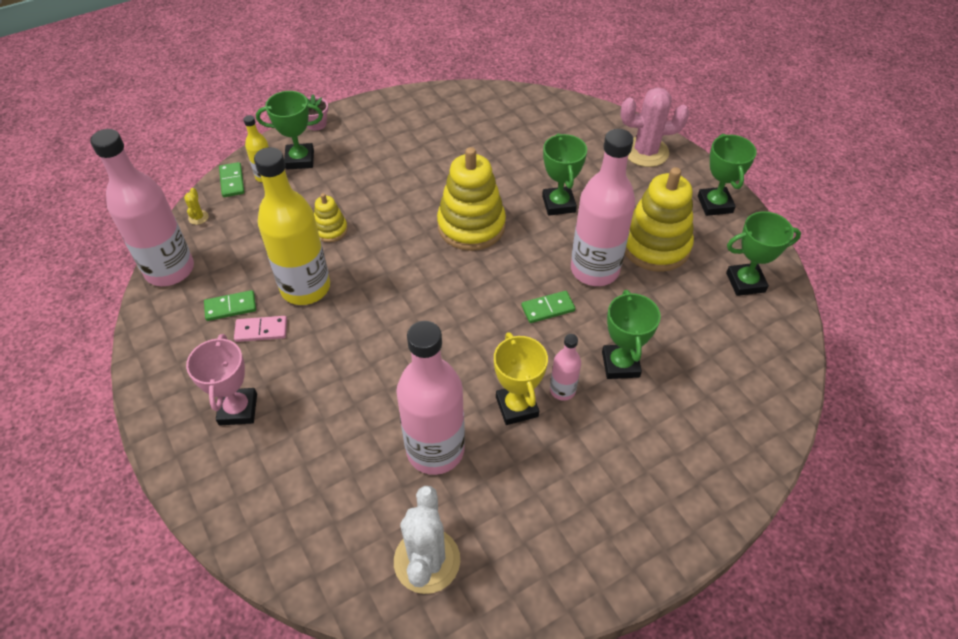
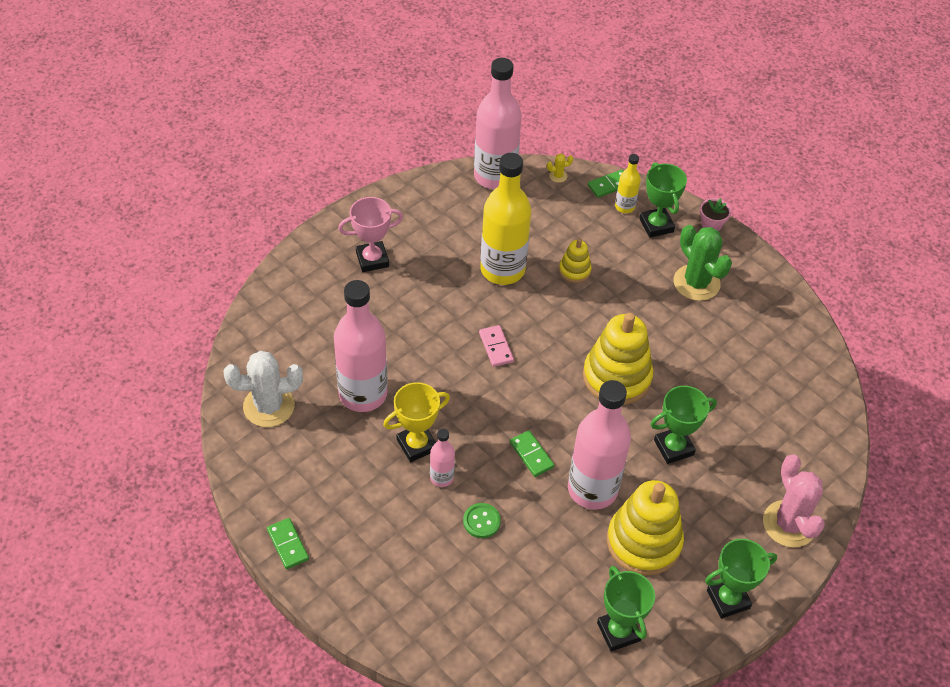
camera: 75 degrees right, 0 degrees up
green domino [204,290,256,321] -> green domino moved to [267,518,309,569]
pink domino [234,316,287,342] -> pink domino moved to [479,325,514,367]
green trophy [602,290,661,379] -> green button [463,503,501,538]
none -> green cactus [673,225,732,301]

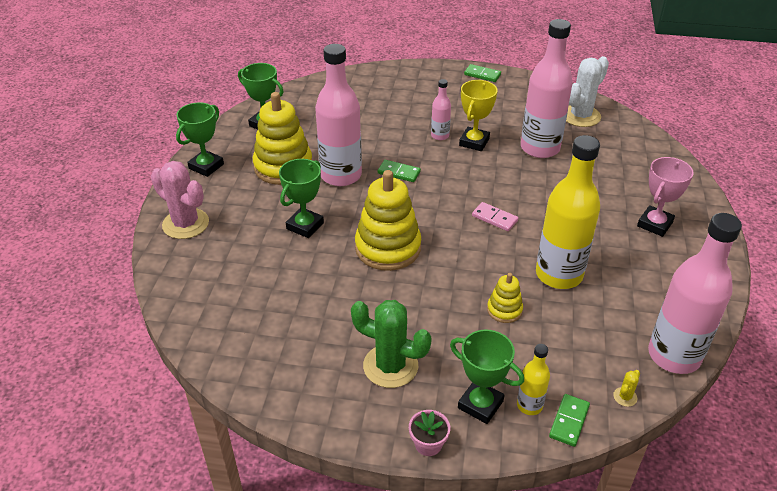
camera: 145 degrees right, 10 degrees down
green button [463,503,501,538] -> none

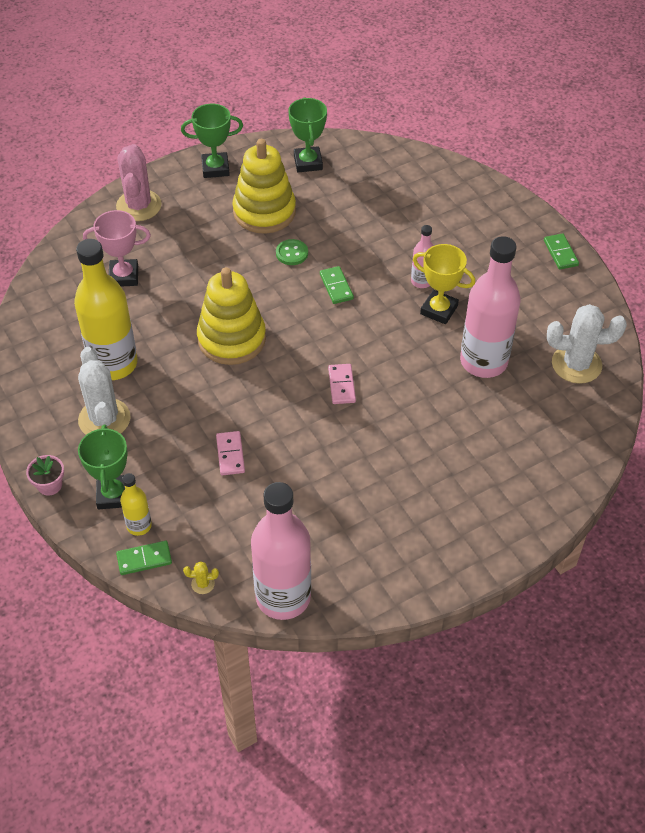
camera: 50 degrees right, 10 degrees up
green trophy [279,159,324,238] -> none
pink bottle [315,44,362,186] -> green button [276,239,308,265]
green cactus [351,300,432,388] -> white cactus [78,347,131,435]
yellow trophy [459,80,497,151] -> yellow trophy turned 45 degrees clockwise [413,244,475,324]
yellow stacking toy [487,273,523,323] -> pink domino [216,431,245,475]
yellow bottle [536,135,600,289] -> yellow bottle moved to [74,239,137,380]
pink trophy [637,157,694,237] -> pink trophy moved to [83,210,151,287]

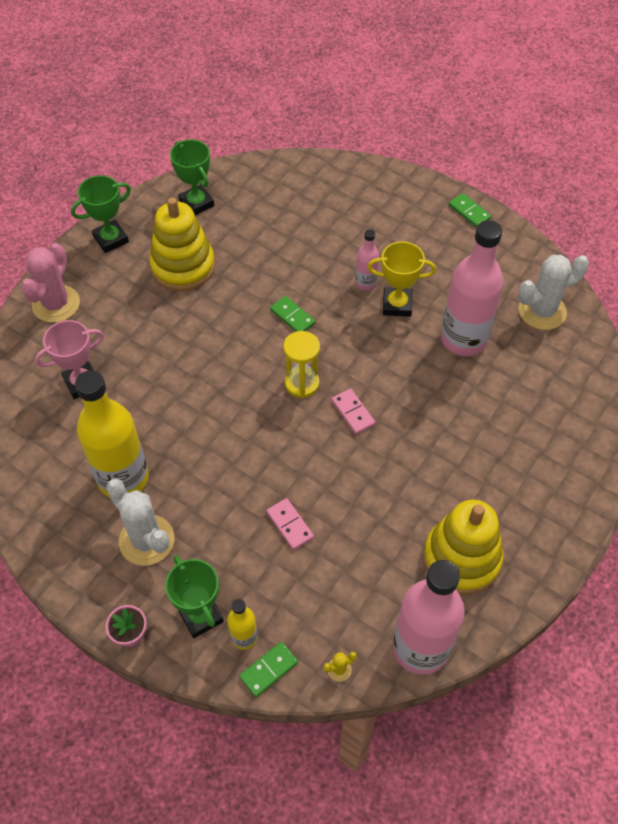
camera: 25 degrees left, 5 degrees up
pink cactus [116,144,162,221] -> pink cactus turned 45 degrees clockwise [21,243,80,323]
yellow stacking toy [197,267,266,365] -> yellow stacking toy moved to [423,500,504,594]
green button [276,239,308,265] -> none
none -> yellow hourglass [283,331,320,398]

